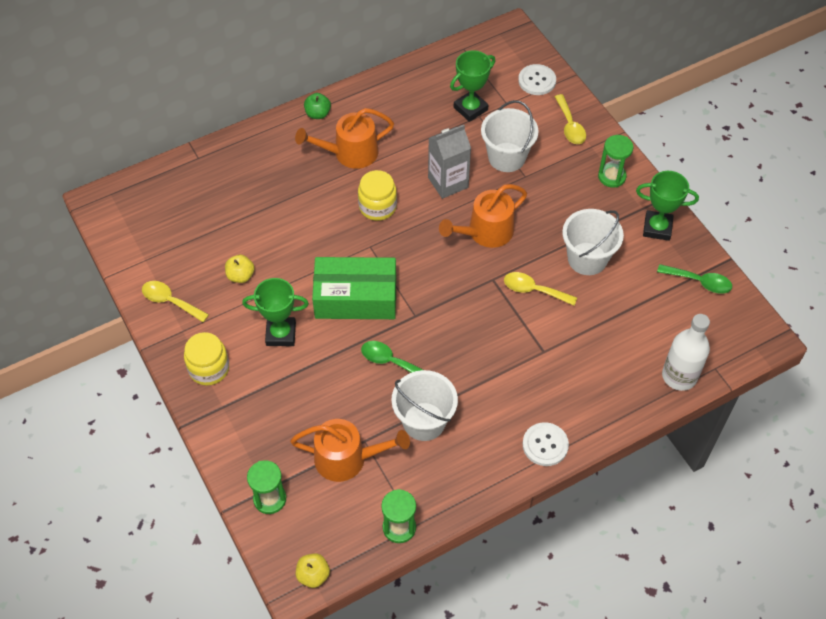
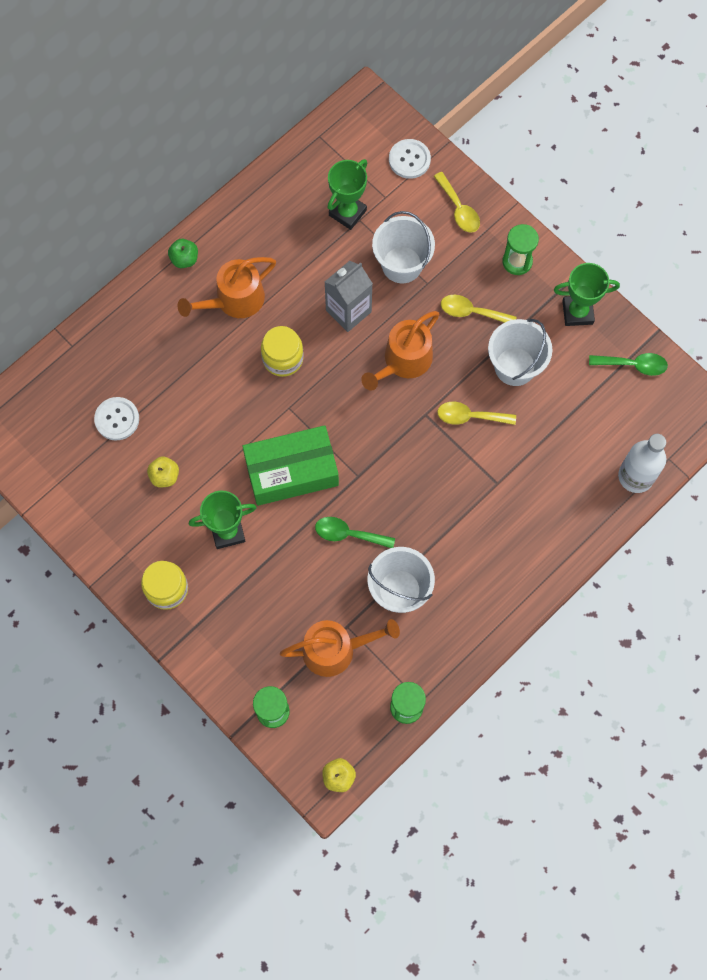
camera: 15 degrees left, 15 degrees up
yellow spoon [142,281,209,322] -> yellow spoon moved to [441,295,517,323]
white button [522,422,569,466] -> white button moved to [94,397,139,440]

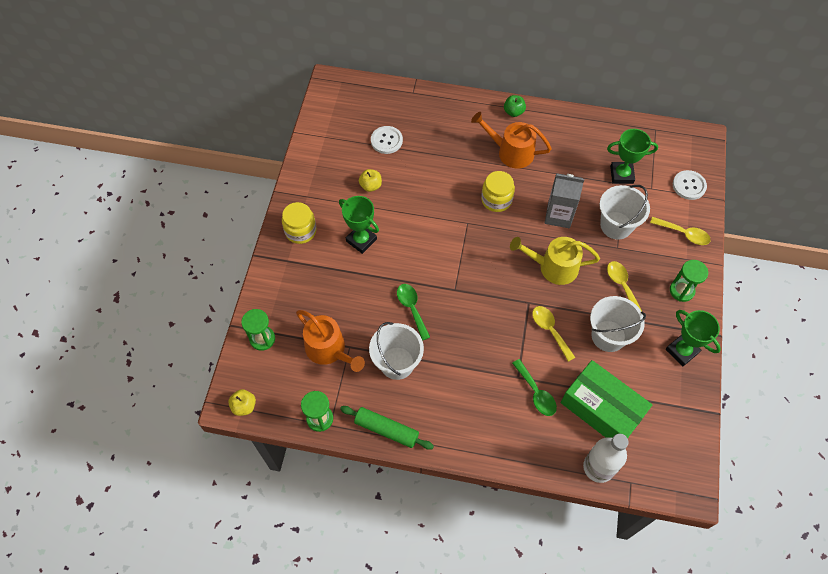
camera: 55 degrees right, 10 degrees down
green box [242,425,339,506] -> green box moved to [561,360,652,438]
orange watering can [361,311,439,391] -> yellow watering can [510,237,600,285]
yellow spoon [434,172,480,233] -> yellow spoon turned 90 degrees counterclockwise [650,217,711,245]
green spoon [589,353,668,376] -> green spoon moved to [512,359,557,416]
none -> green rolling pin [340,406,434,450]

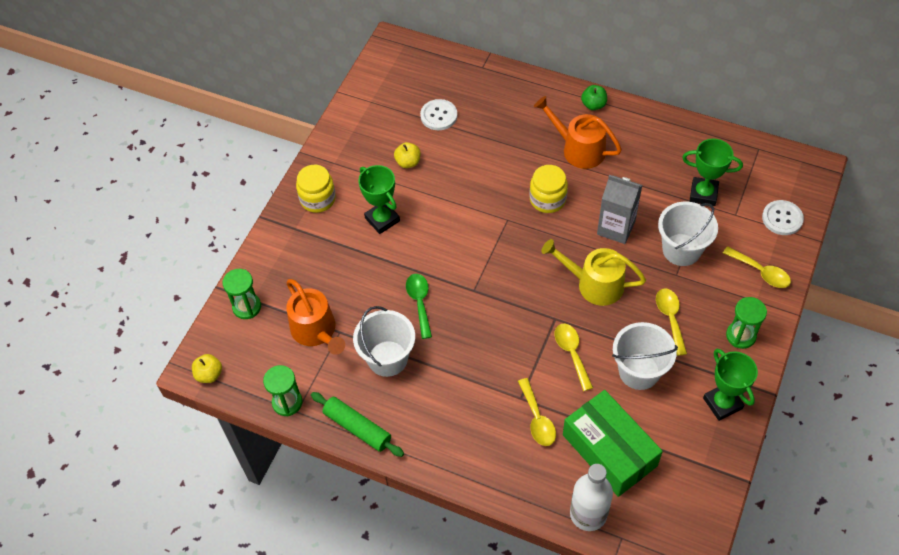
camera: 15 degrees right, 5 degrees down
green spoon [512,359,557,416] -> yellow spoon [518,378,556,446]

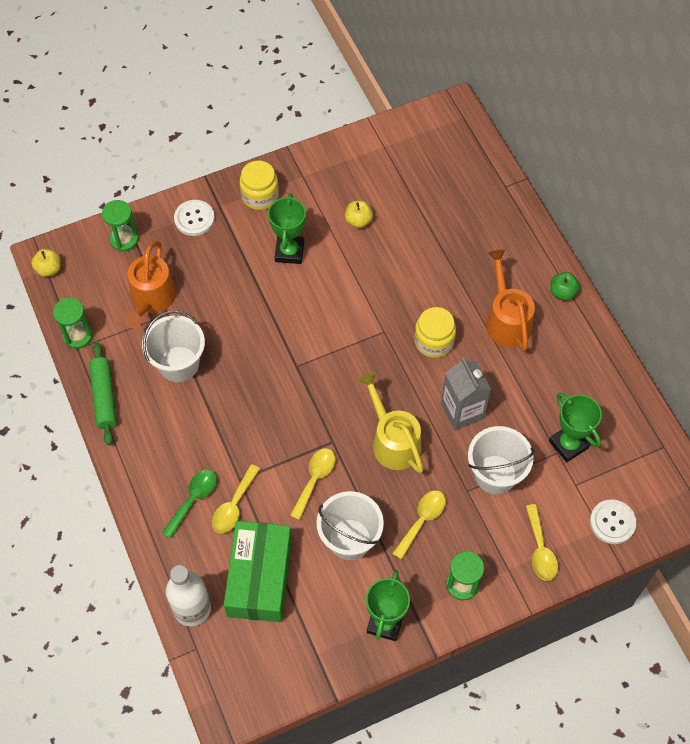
camera: 40 degrees right, 5 degrees up
green spoon [406,274,432,339] -> green spoon moved to [162,470,217,539]
white button [420,99,457,130] -> white button moved to [174,200,215,236]

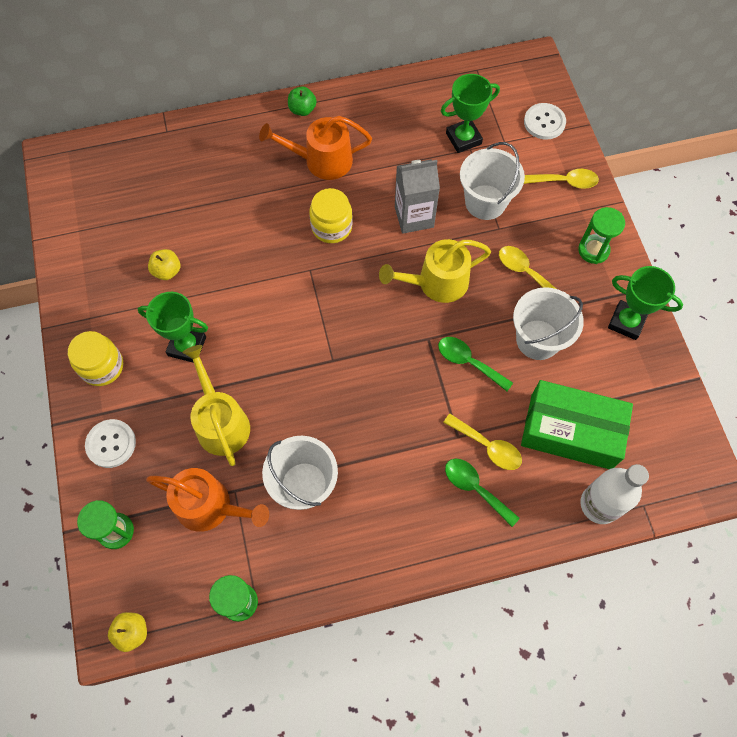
camera: 80 degrees left, 5 degrees up
green rolling pin [89,343,117,445] -> none
yellow spoon [290,448,335,520] -> green spoon [438,337,513,391]
none -> yellow watering can [182,345,250,466]

